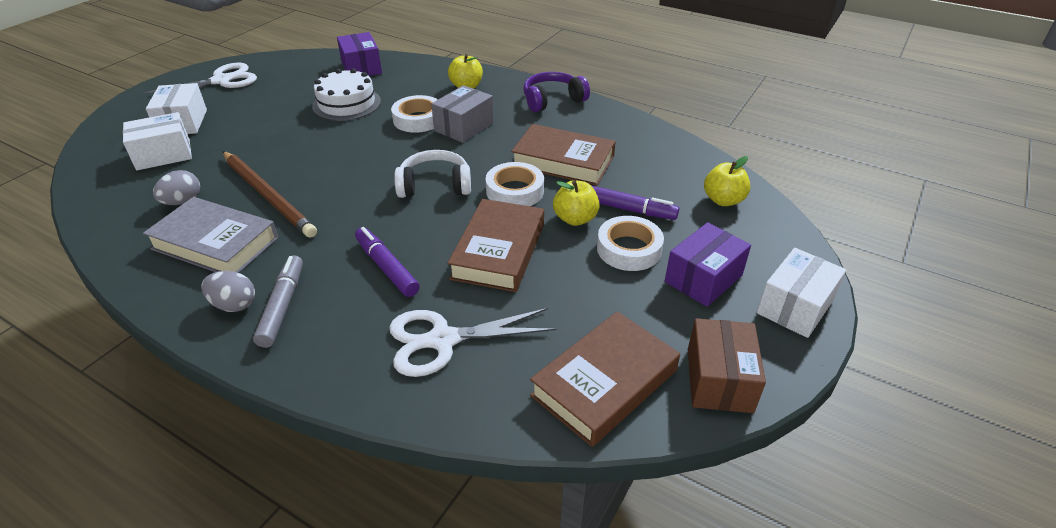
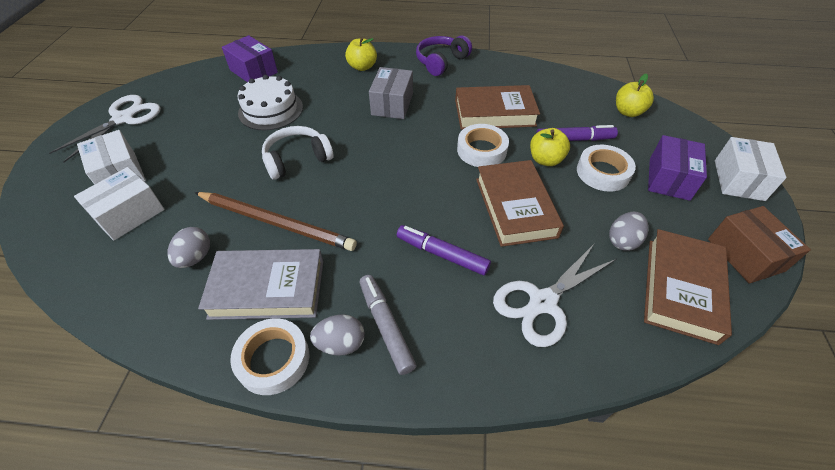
camera: 25 degrees left, 10 degrees up
white tape [391,95,438,133] -> white tape moved to [230,318,309,395]
white headphones [394,150,471,198] -> white headphones moved to [262,126,333,180]
none -> grey egg [609,212,649,251]

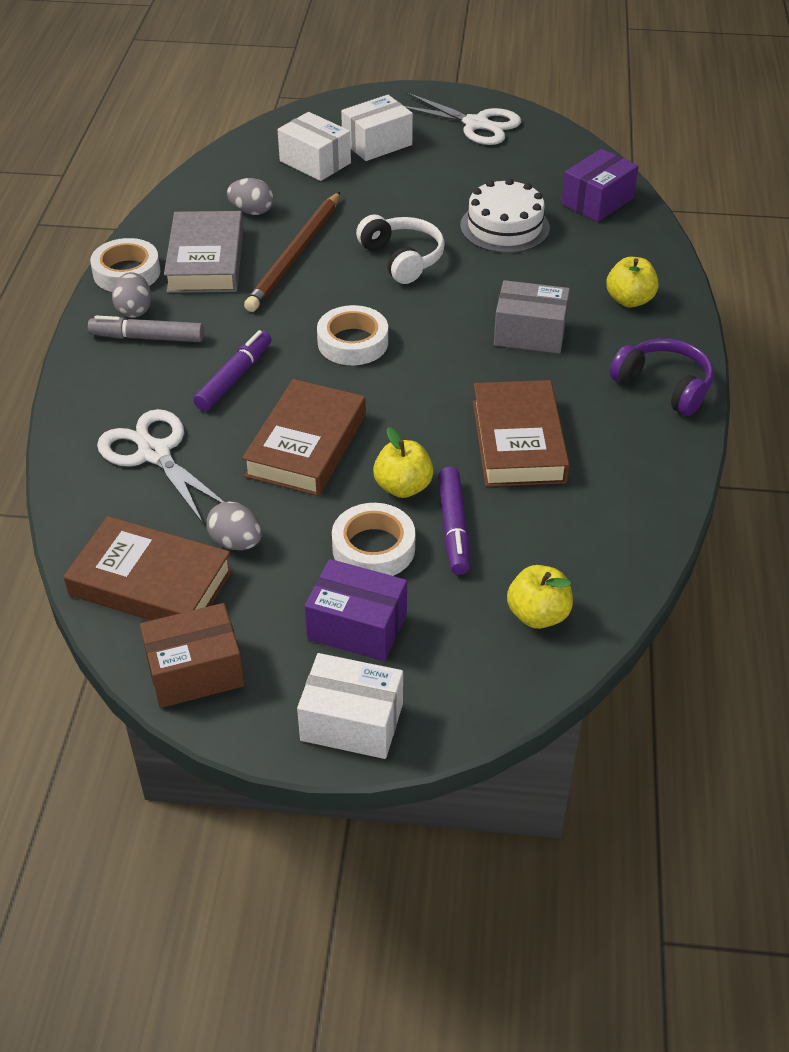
camera: 90 degrees right, 5 degrees down
grey marker [360,275,416,375] -> grey marker turned 150 degrees counterclockwise [88,315,204,342]
white tape [457,124,509,167] -> white tape moved to [317,305,388,365]
brown book [476,160,564,247] -> brown book turned 60 degrees counterclockwise [242,379,366,496]

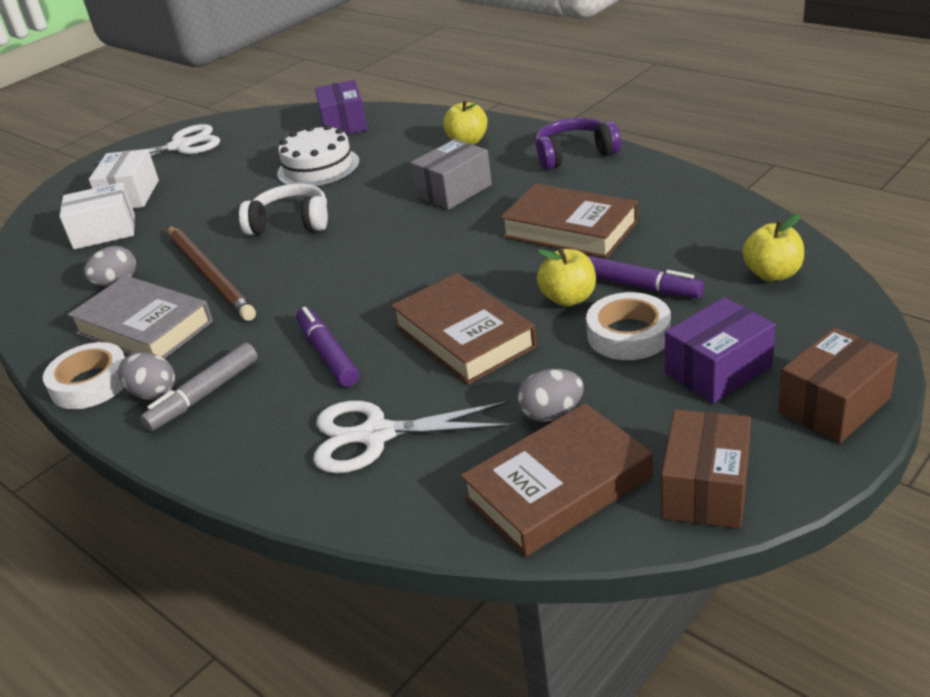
camera: 50 degrees left, 10 degrees down
white box [297,653,403,759] -> brown box [778,327,898,443]
white tape [317,305,388,365] -> none

